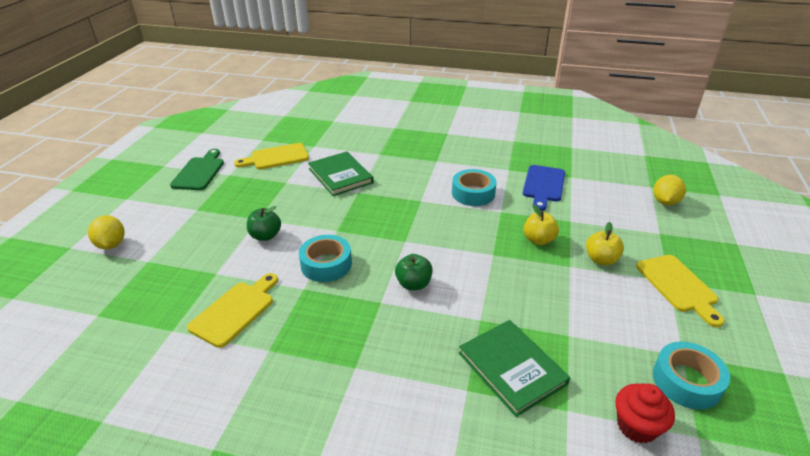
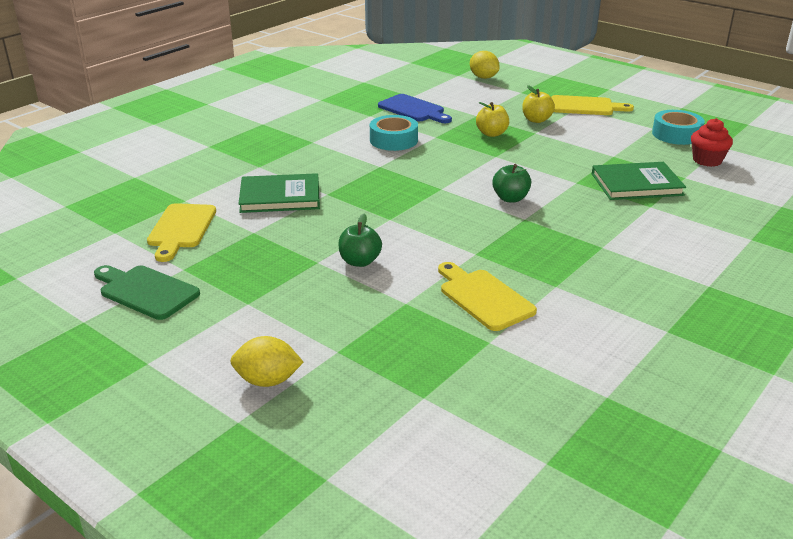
camera: 65 degrees left, 5 degrees down
turquoise tape [299,235,352,282] -> none

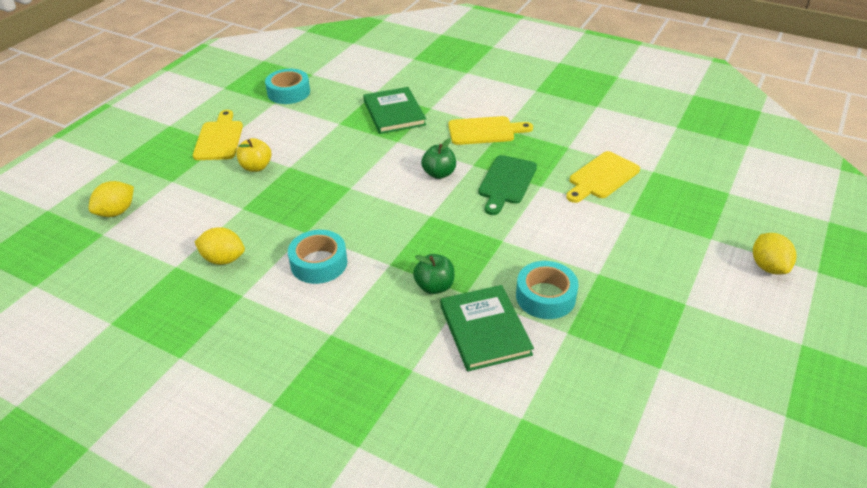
camera: 100 degrees left, 10 degrees up
green cutting board [94,265,200,320] -> green cutting board moved to [478,155,537,215]
yellow cutting board [147,203,216,262] -> yellow cutting board moved to [448,116,533,145]
green apple [338,214,382,267] -> green apple moved to [413,254,454,294]
blue cutting board [378,94,452,123] -> yellow lemon [195,227,245,265]
yellow apple [476,102,509,137] -> none
red cupcake [691,118,733,167] -> none
none -> turquoise tape [516,261,579,319]

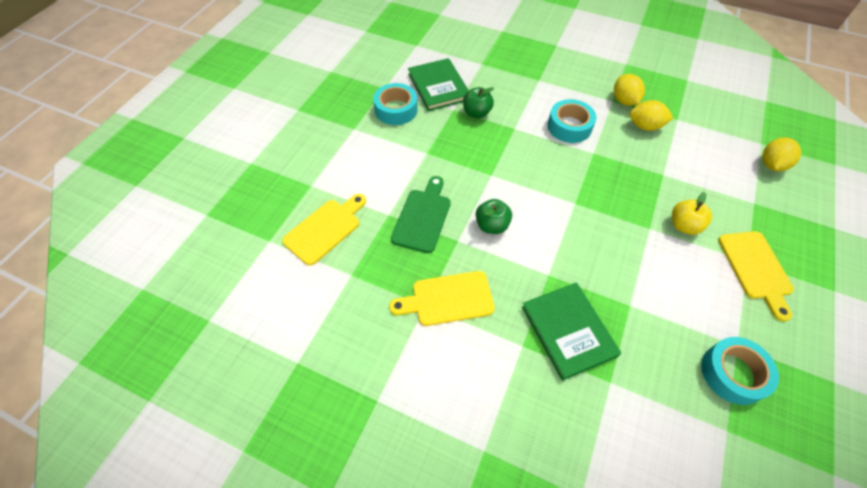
camera: 175 degrees right, 15 degrees up
yellow lemon [753,233,796,274] -> yellow lemon moved to [614,74,645,106]

